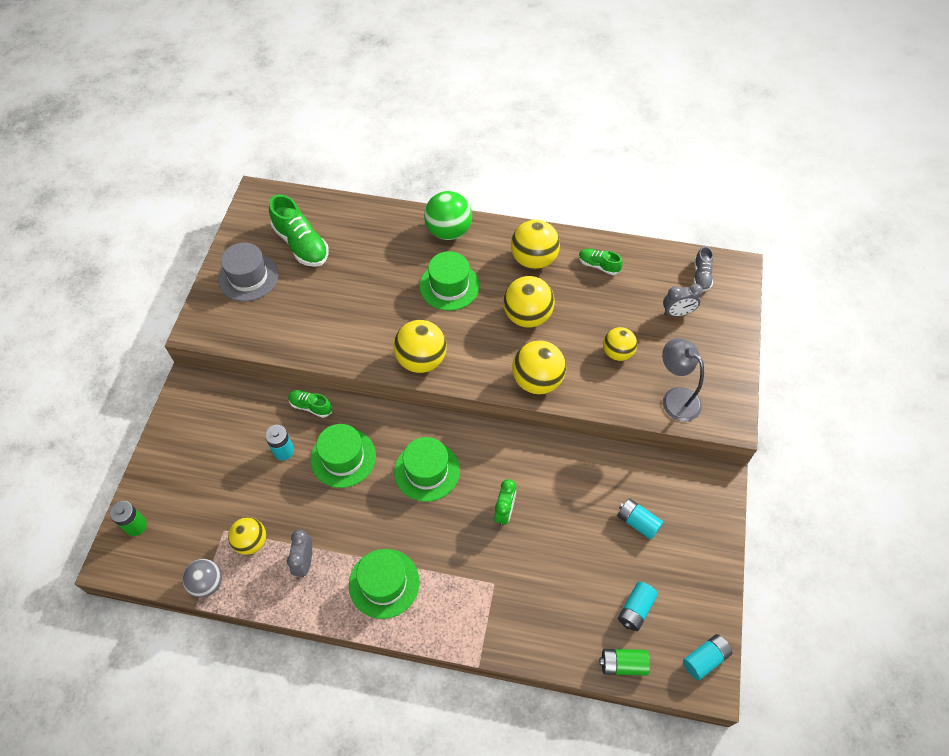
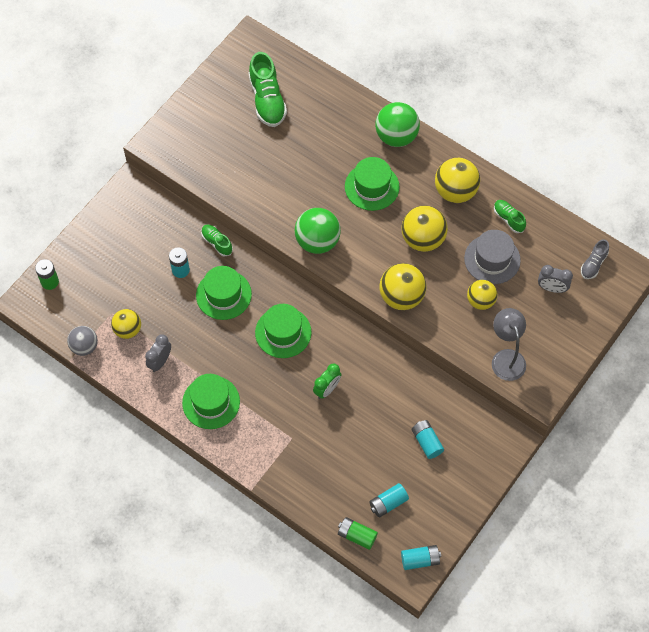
camera: 25 degrees right, 5 degrees up
grey hat [218,243,279,301] -> grey hat moved to [464,230,521,284]
yellow ball [393,320,447,373] -> green ball [295,208,341,254]

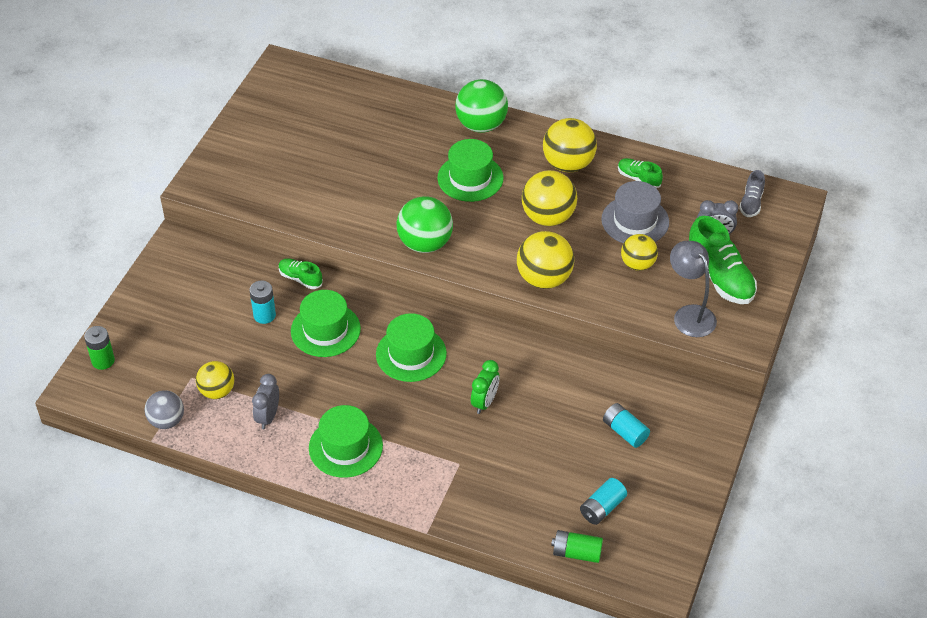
camera: 15 degrees left, 15 degrees down
green shoe [249,52,287,127] -> green shoe moved to [689,216,757,304]
turquoise battery [401,545,441,570] -> none

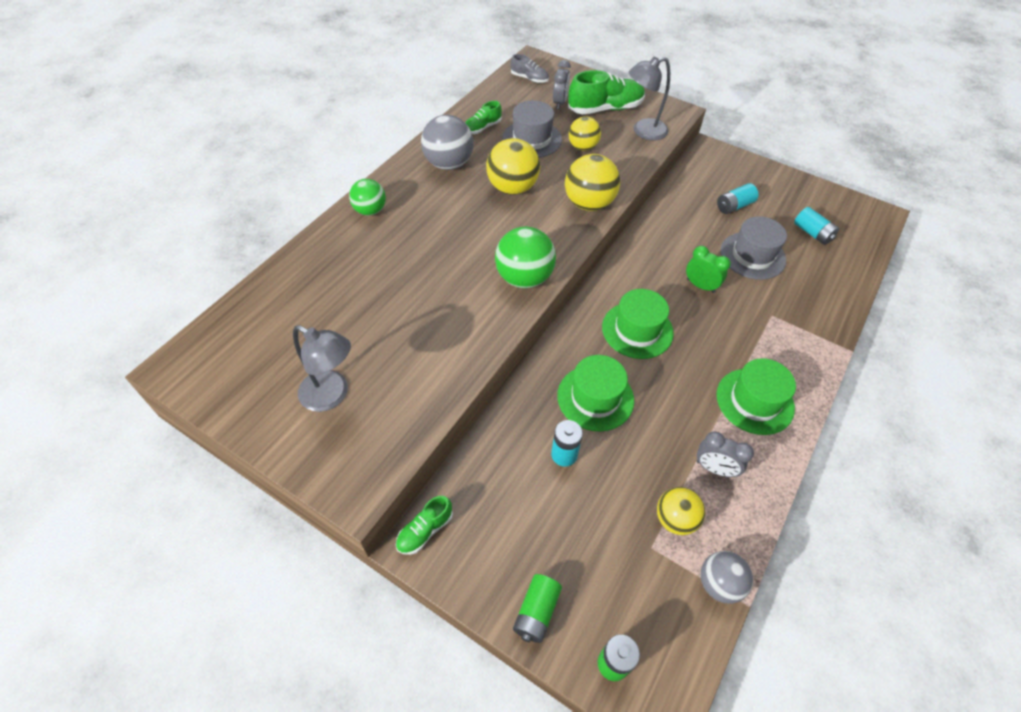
camera: 80 degrees left, 5 degrees up
green shoe [279,258,323,289] -> green shoe moved to [396,496,453,555]
green hat [437,139,503,202] -> none
green ball [455,79,508,133] -> green ball [349,179,386,215], size x0.65
yellow ball [543,118,597,172] -> grey ball [421,115,474,170]
green battery [551,530,603,563] -> green battery moved to [513,574,562,643]
none -> grey lamp [293,325,351,412]
none -> grey hat [720,216,787,280]

